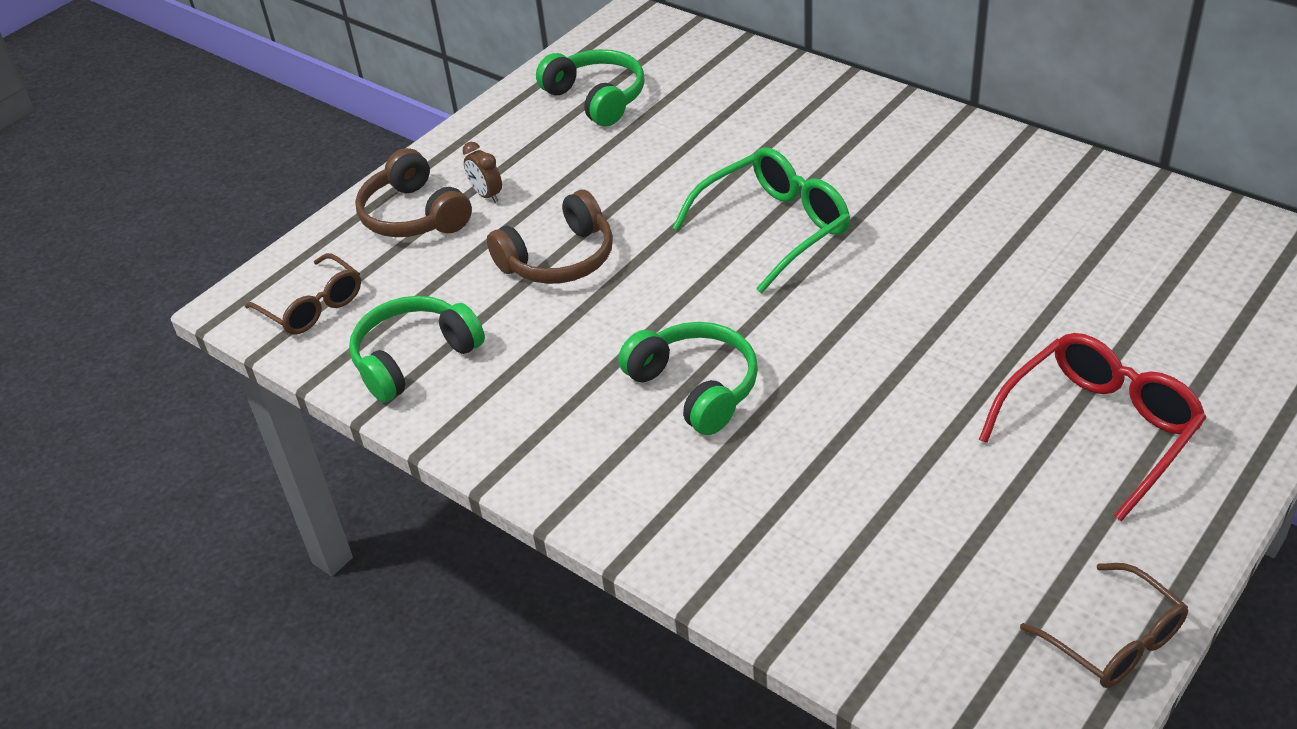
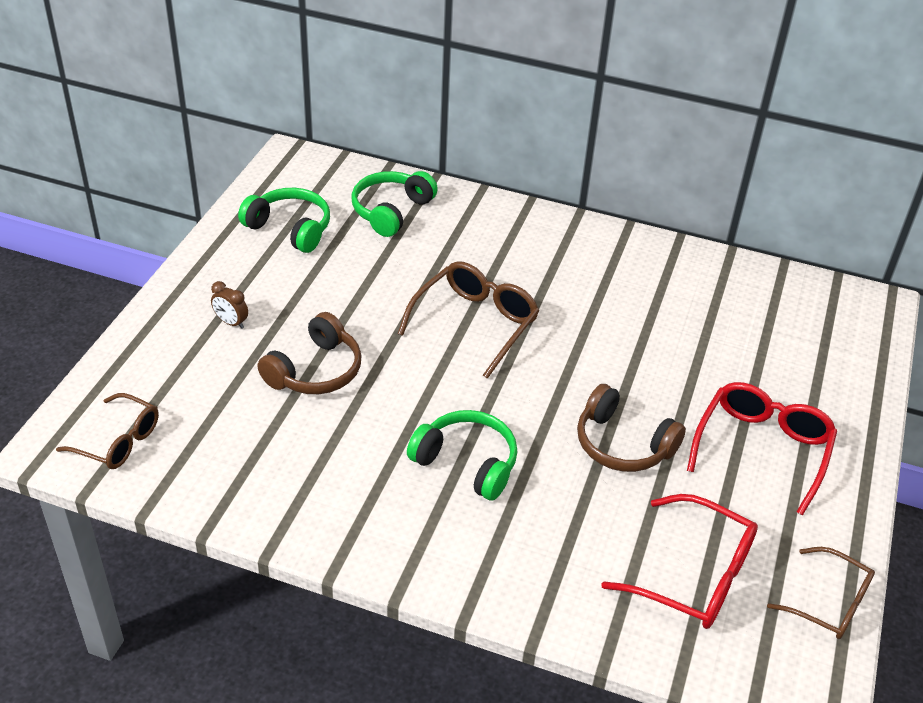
camera: 25 degrees left, 0 degrees up
green headphones [349,296,485,402] -> green headphones moved to [351,171,438,237]
brown headphones [355,148,472,237] -> brown headphones moved to [577,384,686,472]
green glasses [672,147,850,293] -> brown glasses [398,261,539,379]
none -> red glasses [601,494,758,629]

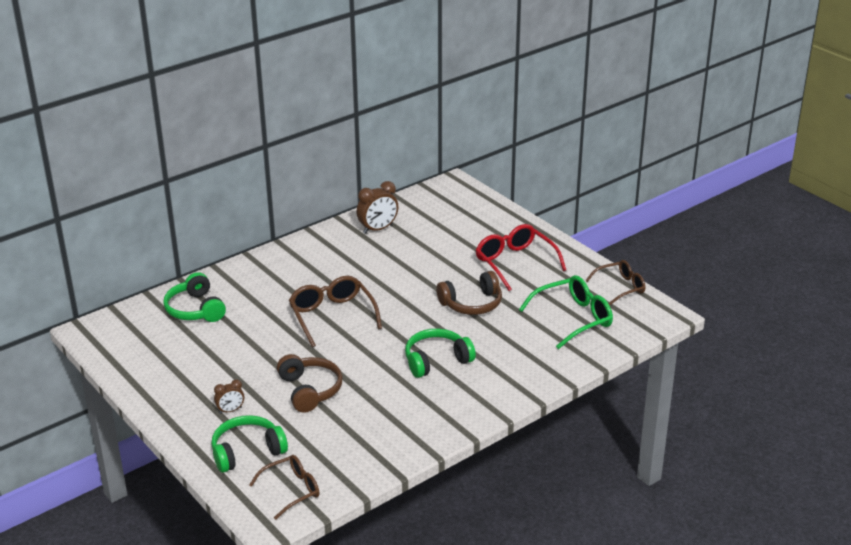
camera: 55 degrees left, 10 degrees down
green headphones [238,188,330,253] -> green headphones moved to [211,415,288,473]
red glasses [601,494,758,629] -> green glasses [519,275,613,349]
none -> brown clock [357,181,398,234]

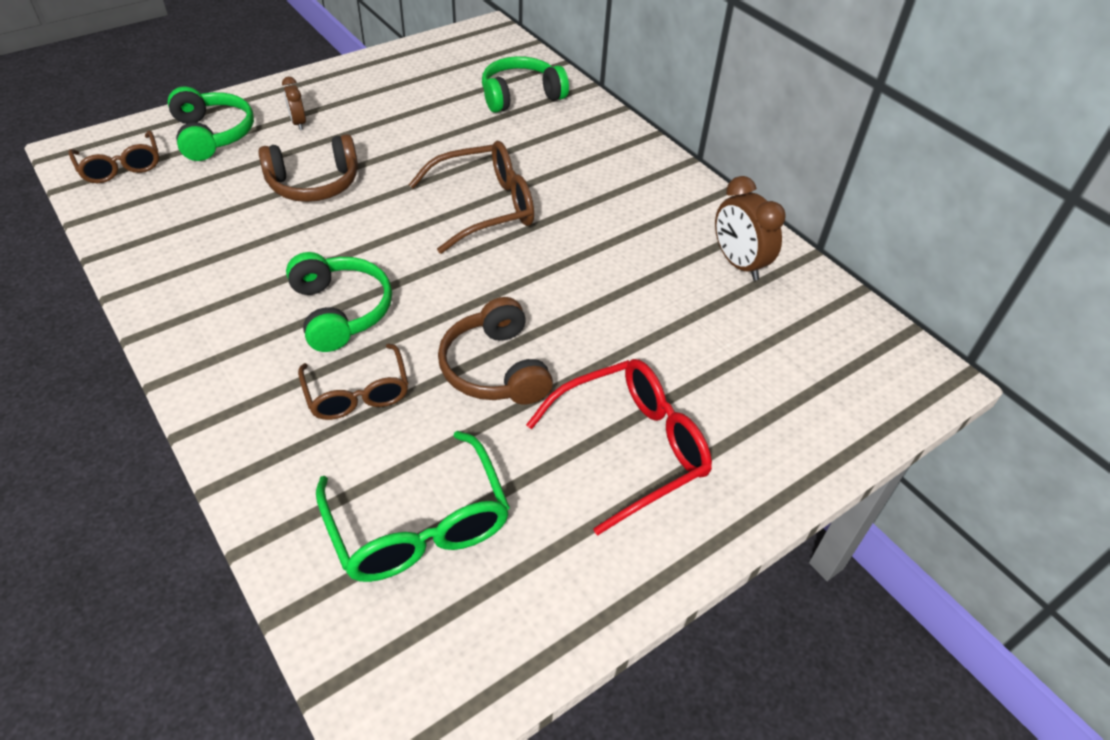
camera: 90 degrees right, 15 degrees up
brown glasses [585,260,645,305] -> brown glasses moved to [298,344,408,420]

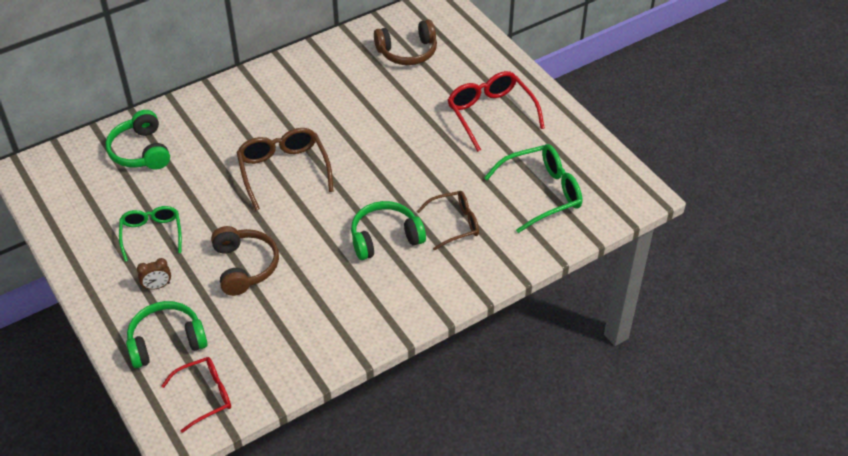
camera: 85 degrees left, 0 degrees up
brown glasses [68,130,159,183] -> red glasses [161,357,231,433]
brown headphones [438,297,553,405] -> brown headphones moved to [374,20,437,65]
brown clock [715,176,786,281] -> none
none -> green glasses [119,206,182,262]

